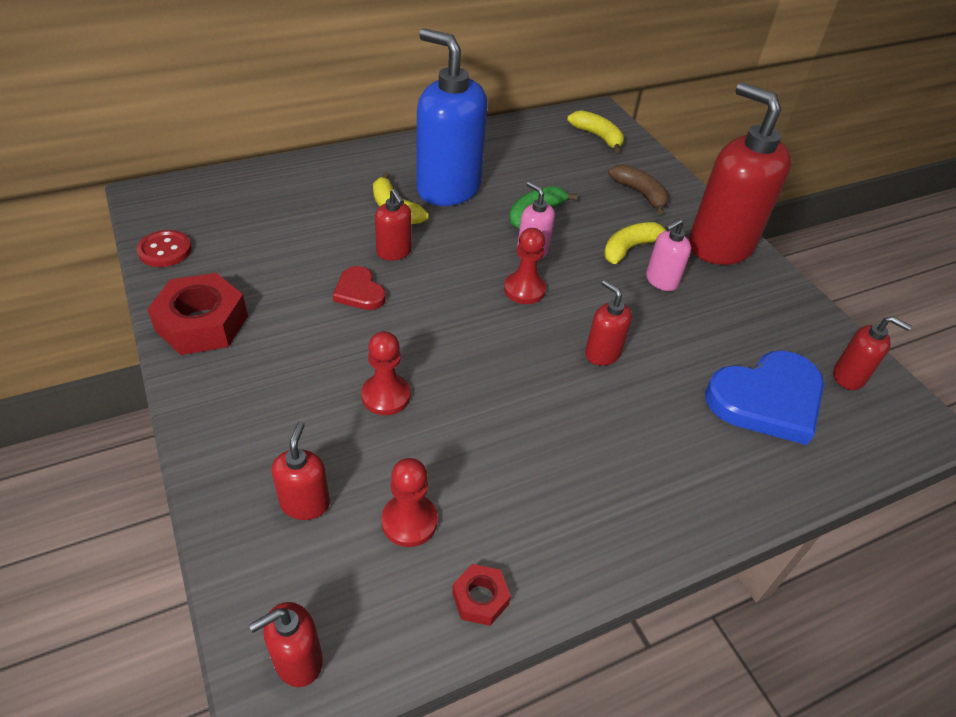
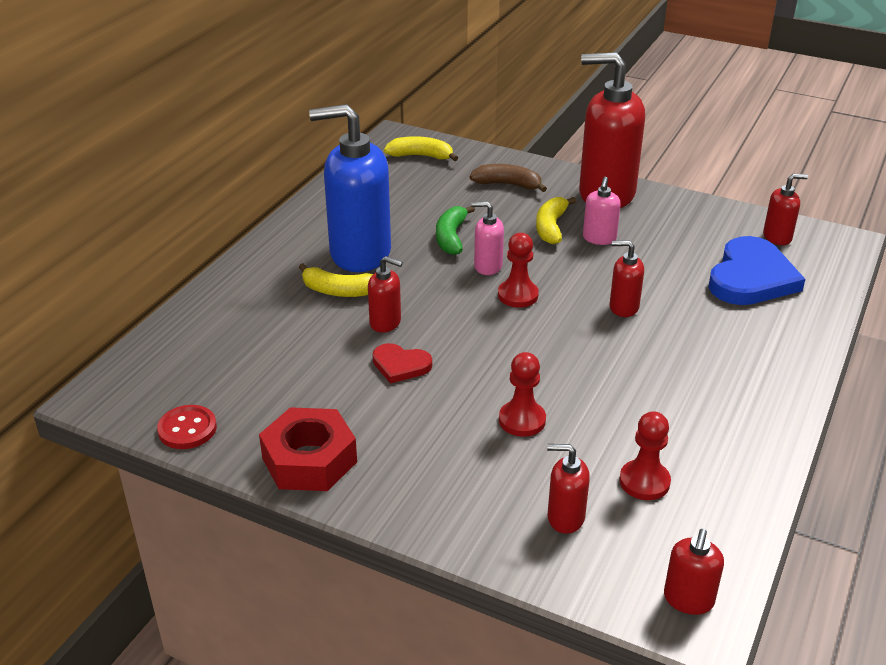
camera: 35 degrees left, 10 degrees down
red soap dispenser [271,422,330,520] -> red soap dispenser turned 45 degrees counterclockwise [547,444,590,534]
red nut [452,564,511,626] -> none

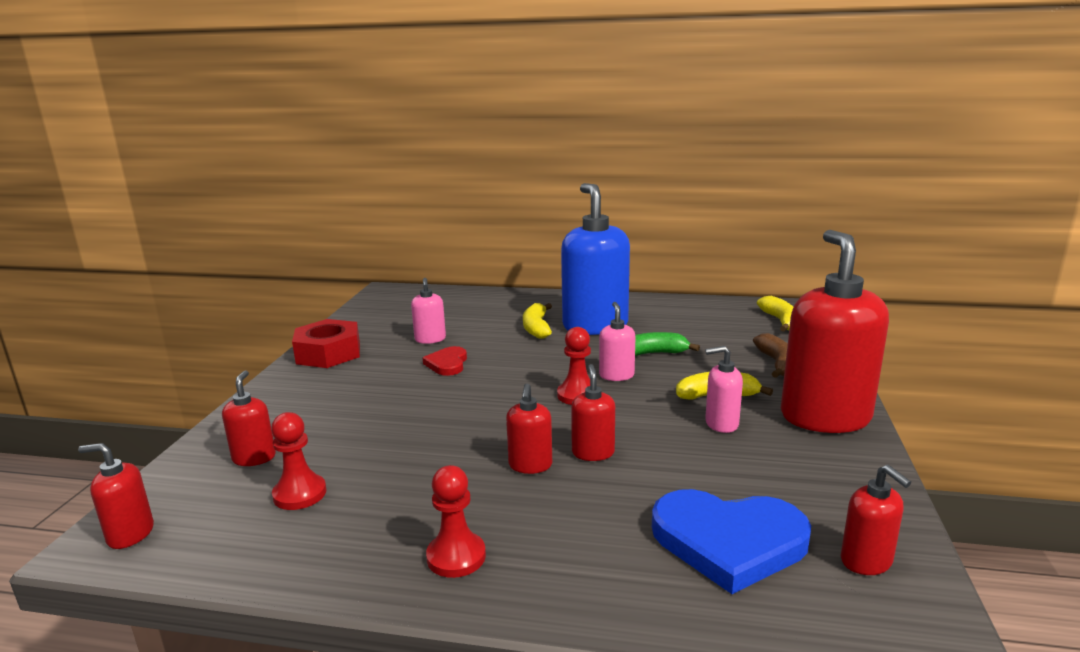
camera: 75 degrees right, 15 degrees down
red button [157,405,217,449] -> none
red soap dispenser [368,256,403,333] -> red soap dispenser moved to [506,383,552,474]
red pawn [499,352,546,437] -> red pawn moved to [426,465,486,578]
none -> pink soap dispenser [411,278,446,344]

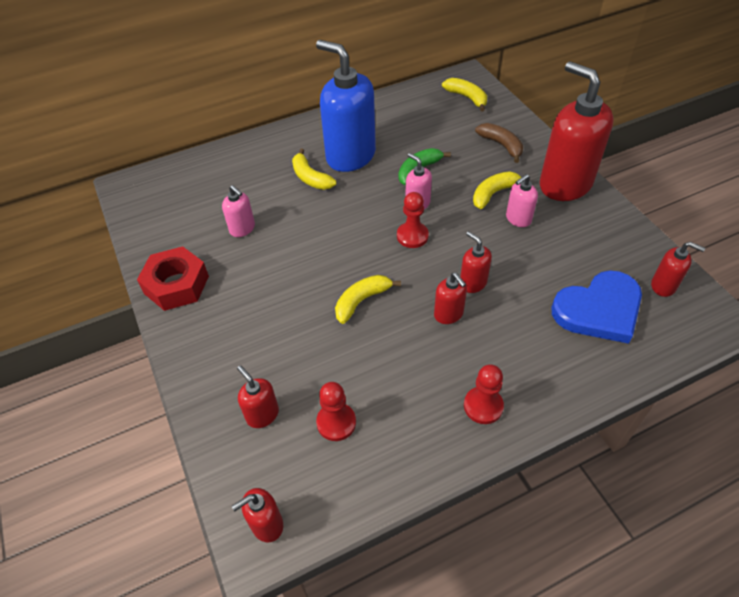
camera: 35 degrees left, 30 degrees up
red heart [423,346,467,376] -> none
none -> yellow banana [335,275,401,324]

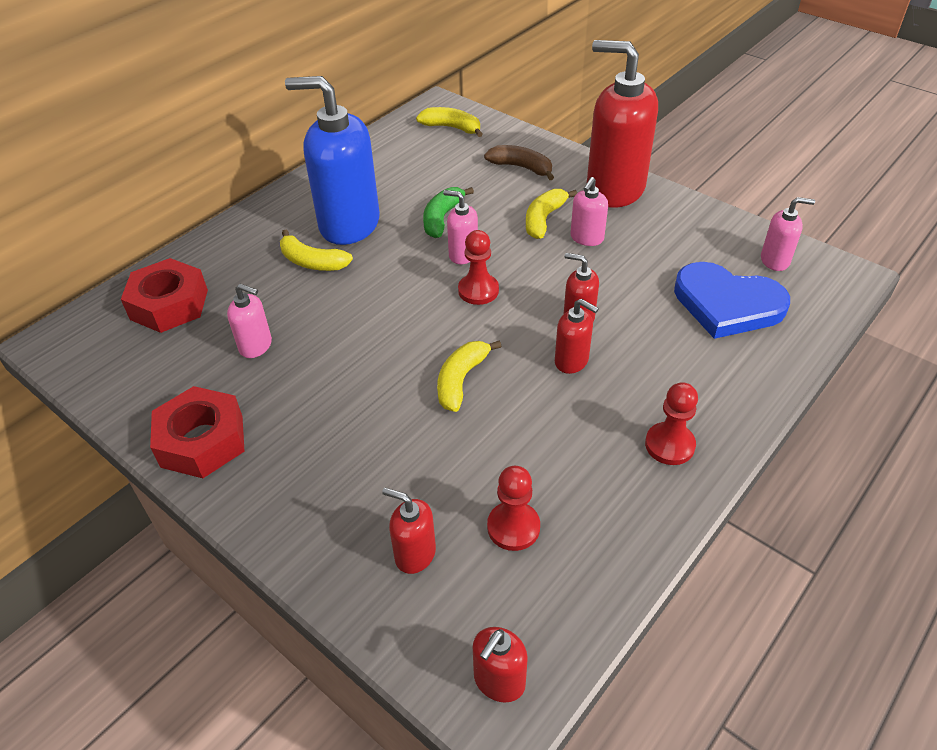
camera: 25 degrees left, 5 degrees down
blue heart [551,270,642,344] -> blue heart turned 75 degrees clockwise [674,262,790,339]
red soap dispenser [651,242,705,297] -> pink soap dispenser [761,197,815,271]
none -> red nut [121,258,208,333]

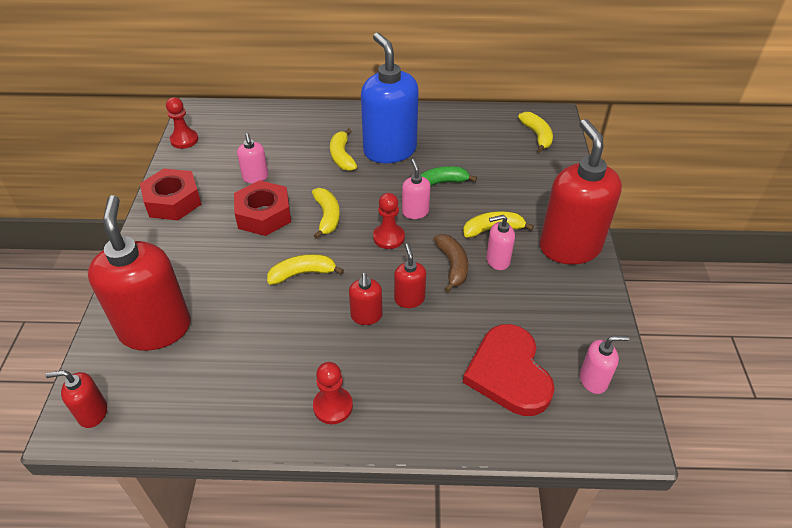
camera: 50 degrees right, 0 degrees up
red nut [121,258,208,333] -> red nut moved to [234,180,291,236]
red soap dispenser [382,488,436,574] -> red soap dispenser [88,195,191,351], size x2.21
brown banana [484,145,554,180] -> brown banana moved to [434,234,468,292]
red pawn [487,466,540,551] -> red pawn moved to [166,97,198,149]
blue heart [674,262,790,339] -> red heart [463,324,555,416]
pink soap dispenser [761,197,815,271] -> pink soap dispenser turned 60 degrees counterclockwise [580,336,629,394]
none -> yellow banana [312,188,340,239]

